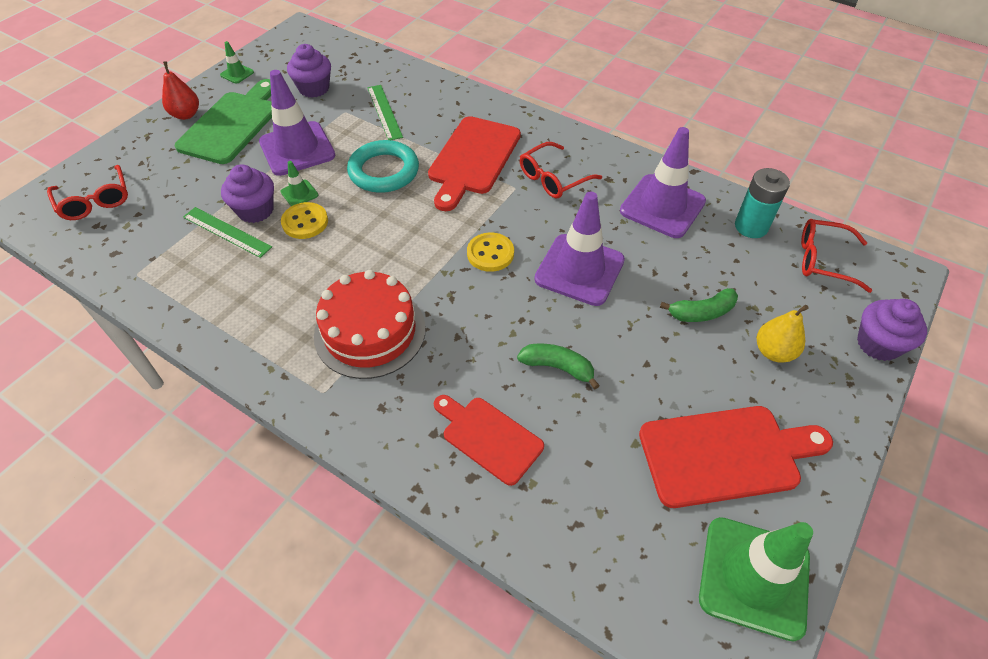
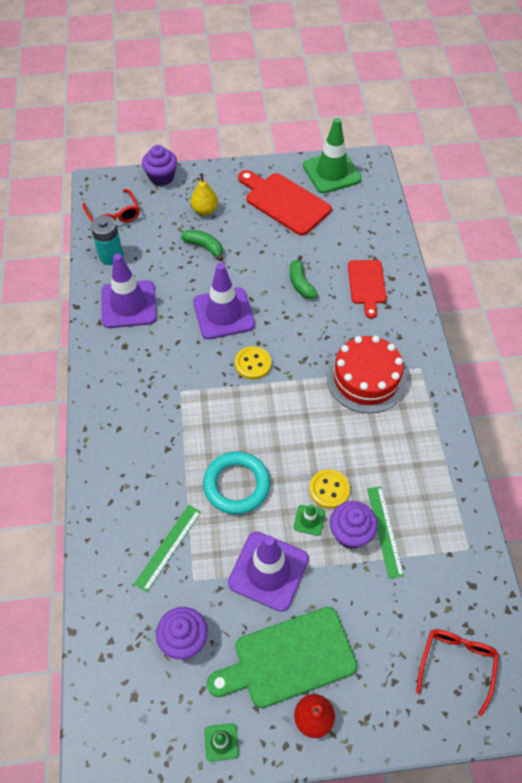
camera: 130 degrees left, 5 degrees up
red cutting board [428,116,521,211] -> none
red glasses [520,142,602,198] -> none

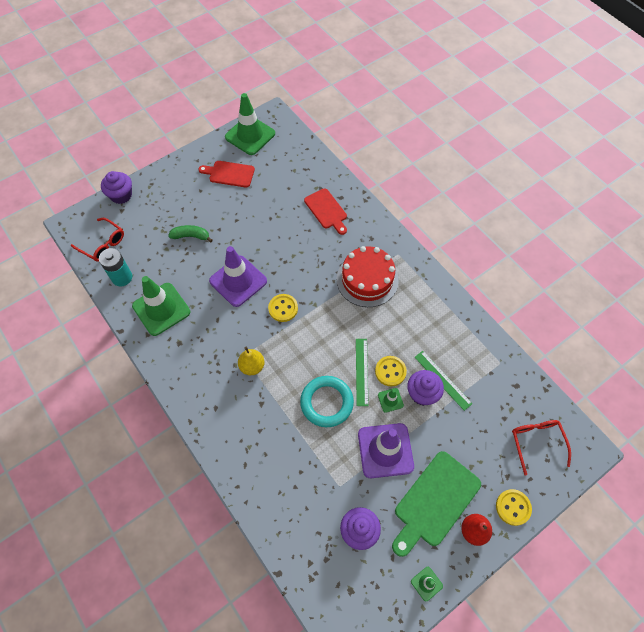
camera: 30 degrees left, 5 degrees up
purple traffic cone [101,254,157,328] -> green traffic cone [132,276,190,336]
green ruler [134,505,201,592] -> green ruler moved to [356,339,369,406]
yellow pear [191,173,218,215] -> yellow pear moved to [238,347,265,375]
red cutting board [238,170,331,236] -> red cutting board [198,161,255,188], size x0.65
green banana [290,255,318,299] -> none
none -> yellow button [496,489,532,526]

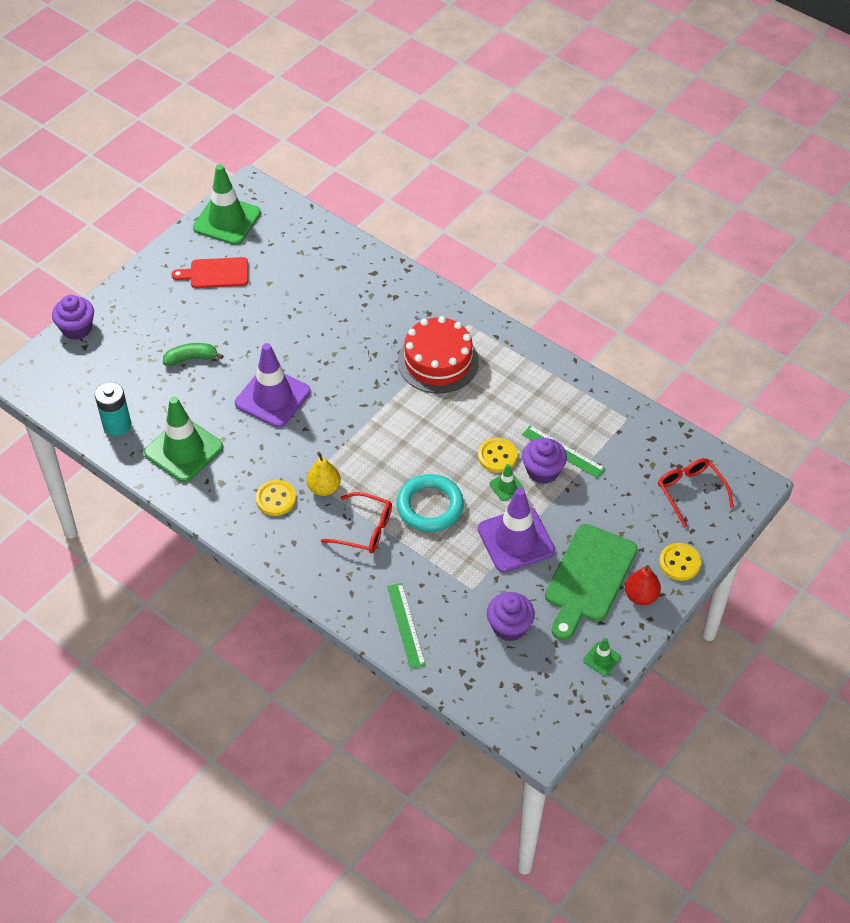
camera: 15 degrees left, 10 degrees down
red glasses [71,218,124,262] -> red glasses moved to [321,492,392,553]
yellow button [268,294,298,322] -> yellow button moved to [256,480,296,516]
red cutting board [304,188,347,235] -> none
green ruler [356,339,369,406] -> green ruler moved to [387,583,426,669]

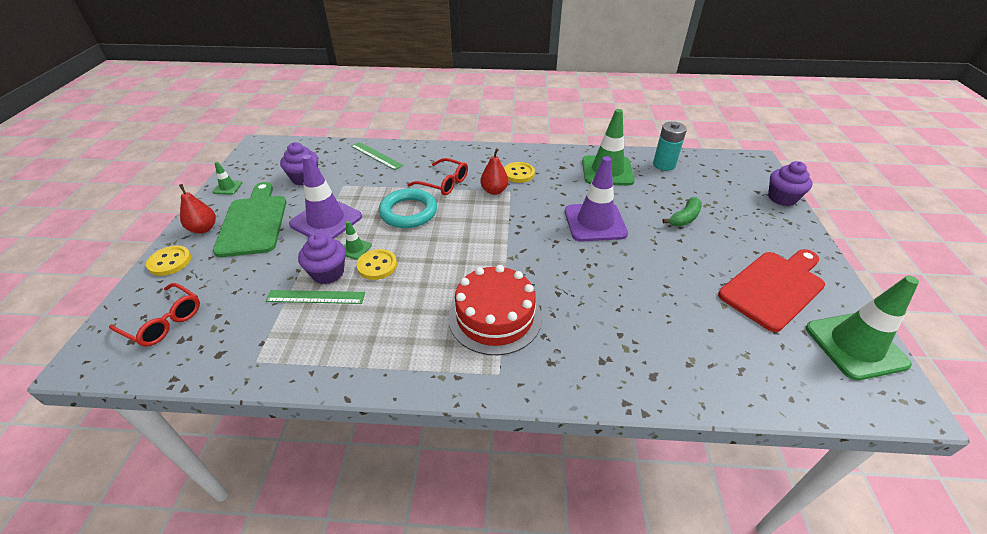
camera: 145 degrees right, 10 degrees down
red cutting board [171,257,248,288] -> red cutting board [718,249,825,332], size x1.54
yellow pear [307,452,341,496] -> red pear [480,148,509,195]
red glasses [321,492,392,553] -> red glasses turned 135 degrees counterclockwise [407,158,468,195]

